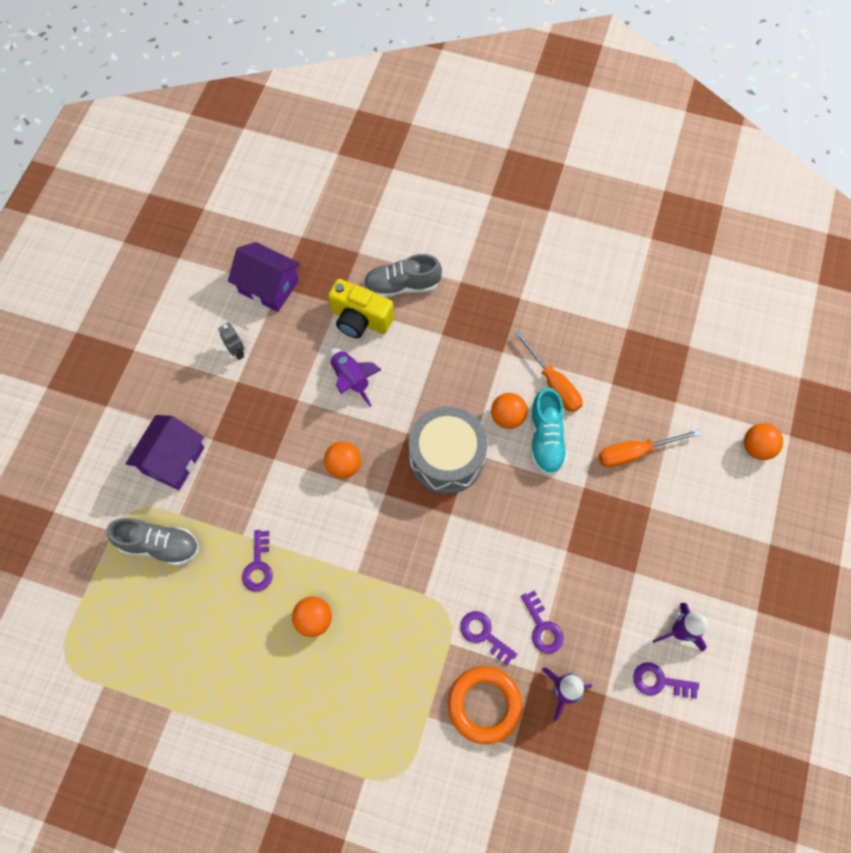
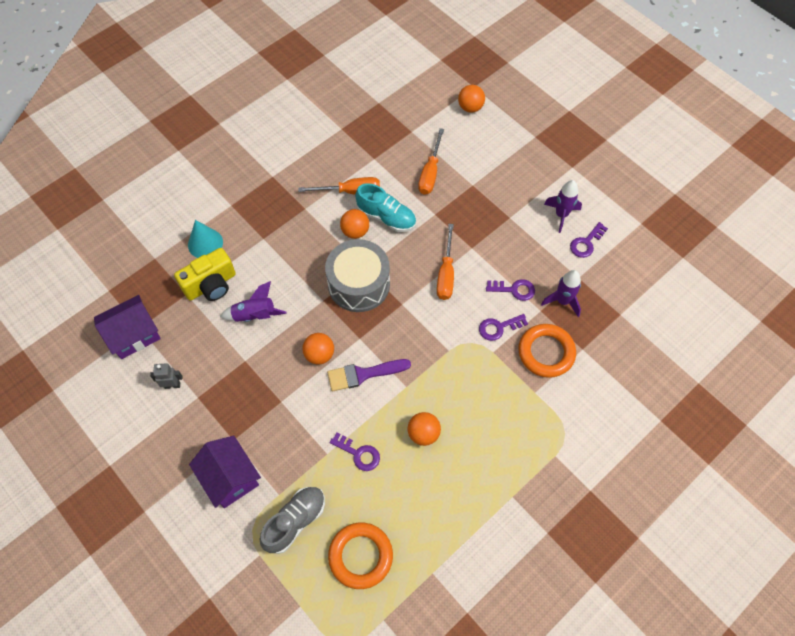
camera: 60 degrees left, 5 degrees down
grey shoe [363,254,442,298] -> turquoise cone [188,220,223,258]
none -> purple brush [327,359,411,391]
none -> orange ring [328,523,393,589]
none -> orange screwdriver [437,224,454,300]

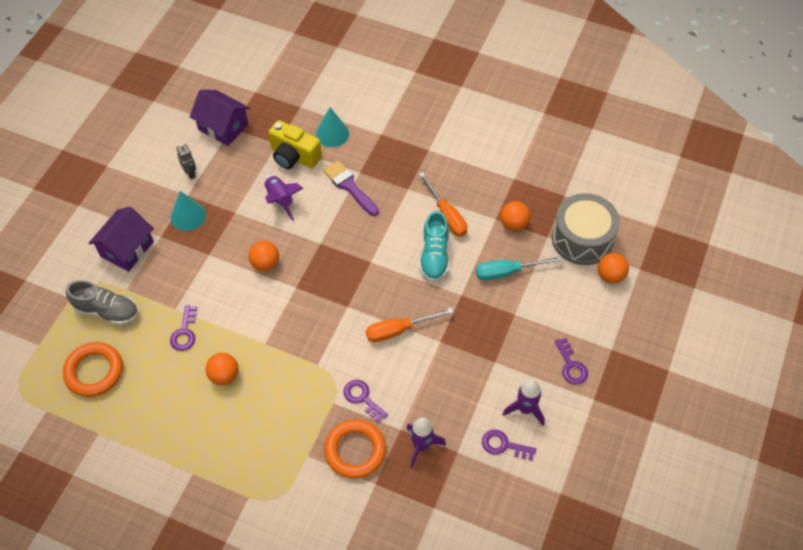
camera: 65 degrees right, 5 degrees down
grey drum [325,239,390,312] -> grey drum moved to [552,193,620,265]
purple brush [327,359,411,391] -> purple brush moved to [323,160,379,216]
orange ball [340,209,369,239] -> orange ball moved to [500,201,530,231]
orange screwdriver [418,128,444,195] -> turquoise screwdriver [476,256,562,280]
purple key [486,279,535,301] -> purple key moved to [555,338,588,385]
none -> turquoise cone [171,191,206,231]

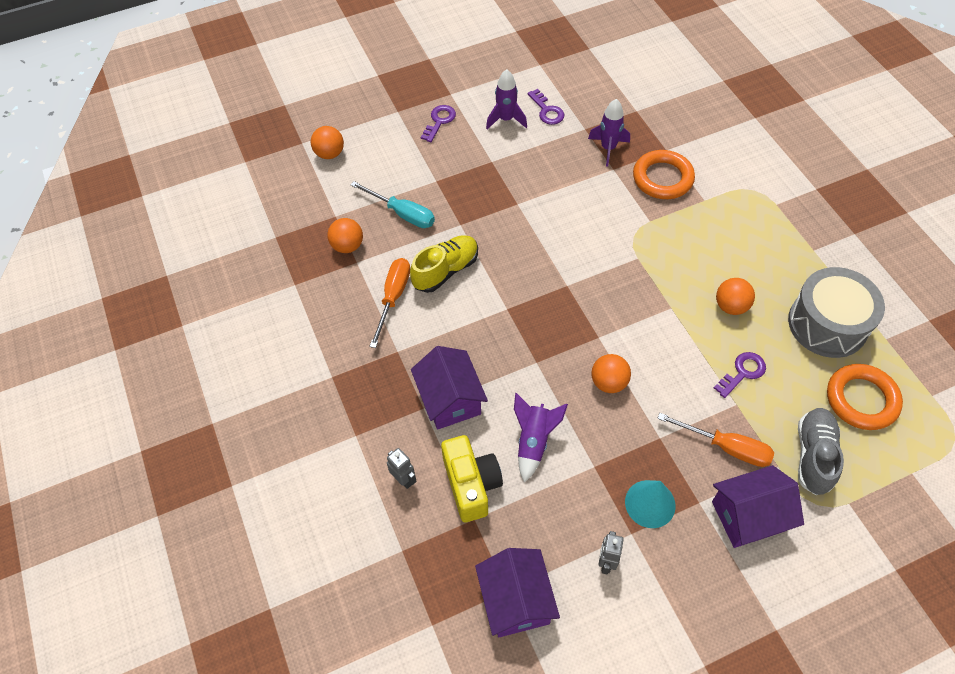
camera: 135 degrees left, 0 degrees up
grey shoe [66,280,138,325] -> grey shoe turned 45 degrees clockwise [798,408,844,495]
turquoise cone [316,107,349,147] -> grey robot [387,448,417,489]
purple brush [323,160,379,216] -> purple house [411,346,488,430]
purple key [343,380,388,423] -> none
orange screwdriver [366,308,454,342] -> orange screwdriver moved to [657,413,774,467]
turquoise shoe [419,211,449,282] -> yellow shoe [410,235,478,293]
grey drum [552,193,620,265] -> grey drum moved to [788,267,885,358]

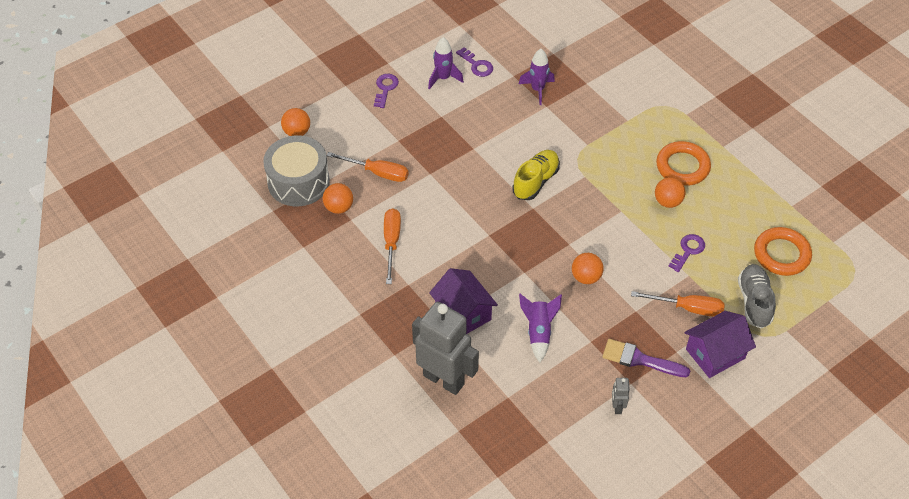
camera: 15 degrees left, 5 degrees down
turquoise screwdriver [350,181,435,228] -> orange screwdriver [327,152,409,182]
grey robot [387,448,417,489] -> grey robot [412,302,479,395], size x2.46
yellow shoe [410,235,478,293] -> yellow shoe moved to [512,150,560,200]
yellow camera [441,435,503,522] -> none
purple house [475,548,560,637] -> none
turquoise cone [625,480,676,528] -> purple brush [603,339,690,377]
orange ring [633,150,695,199] -> orange ring moved to [656,141,711,186]
grey drum [788,267,885,358] -> grey drum moved to [263,135,330,206]

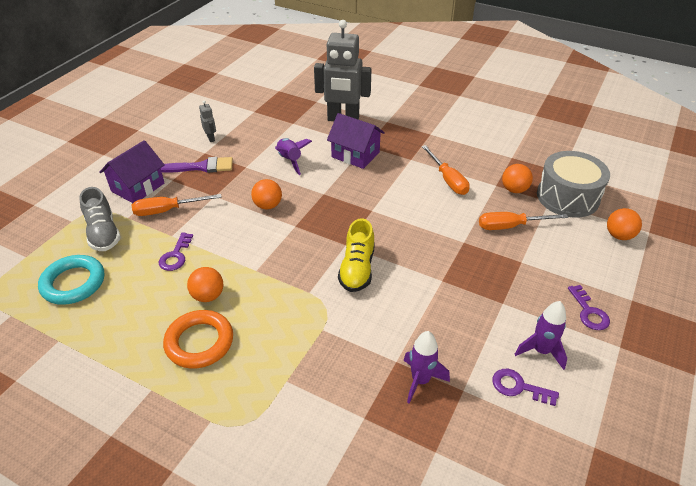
camera: 155 degrees right, 10 degrees down
orange ring [754,227,812,276] -> turquoise ring [38,255,104,305]

